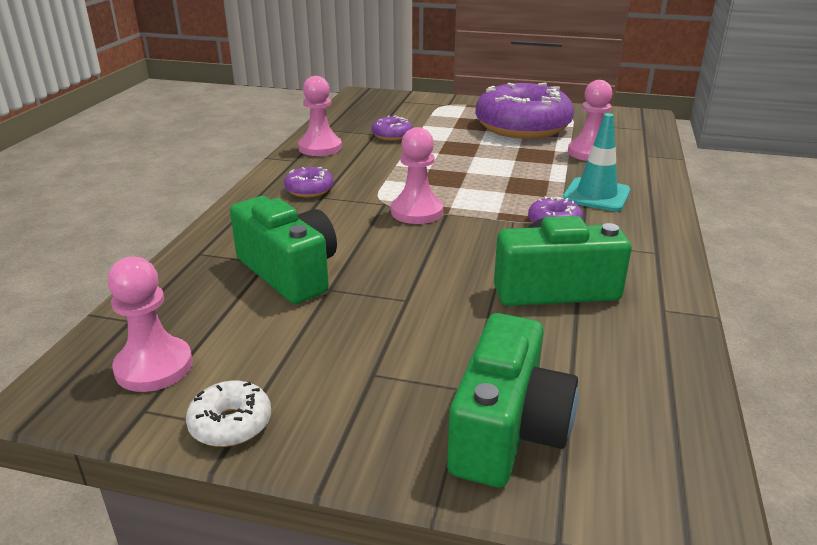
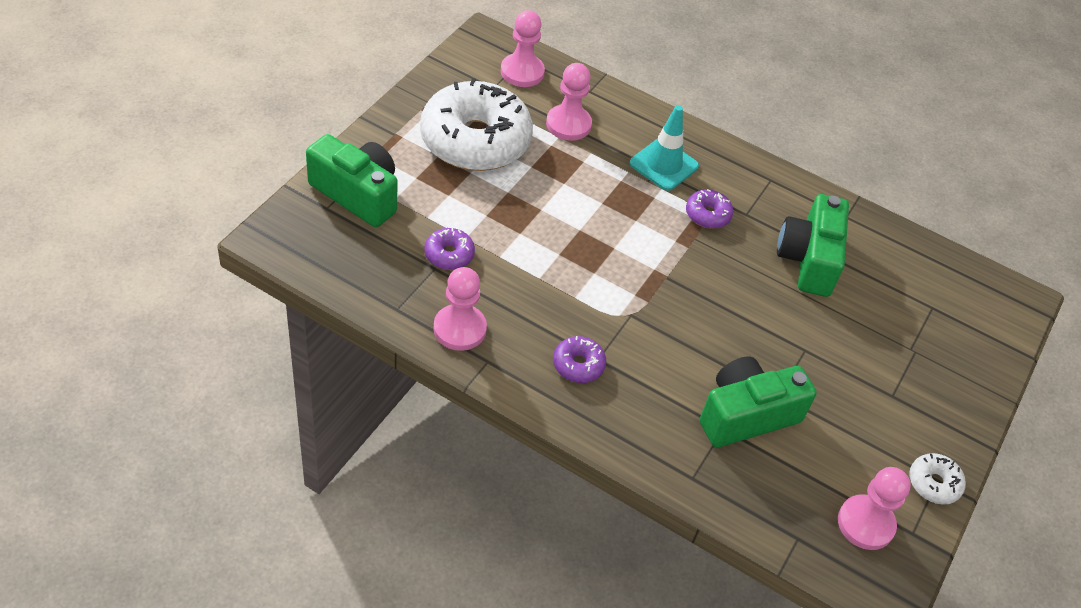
camera: 80 degrees left, 20 degrees up
pink pawn [391,127,443,224] -> pink pawn moved to [501,10,545,87]
green camera [447,313,578,488] -> green camera moved to [306,134,398,227]
purple donut [476,83,574,139] -> white donut [420,78,533,171]

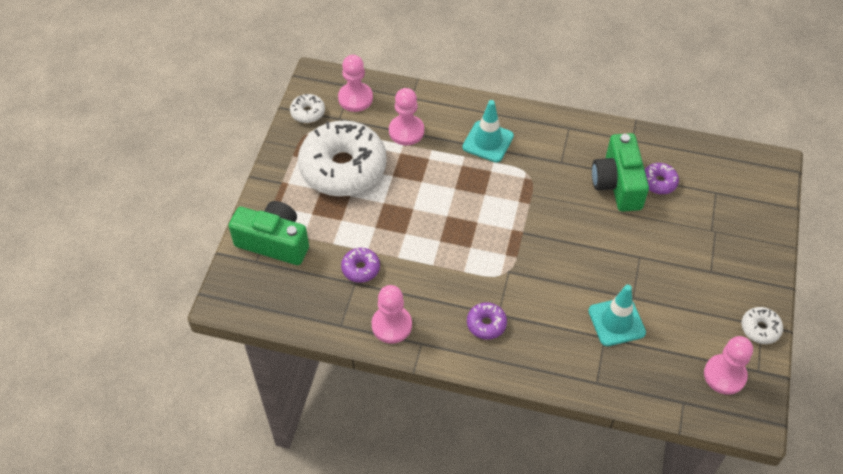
camera: 10 degrees left, 5 degrees up
purple donut [686,189,733,229] -> purple donut moved to [645,163,679,194]
green camera [700,357,817,447] -> turquoise traffic cone [588,285,646,346]
none -> white donut [290,94,325,123]

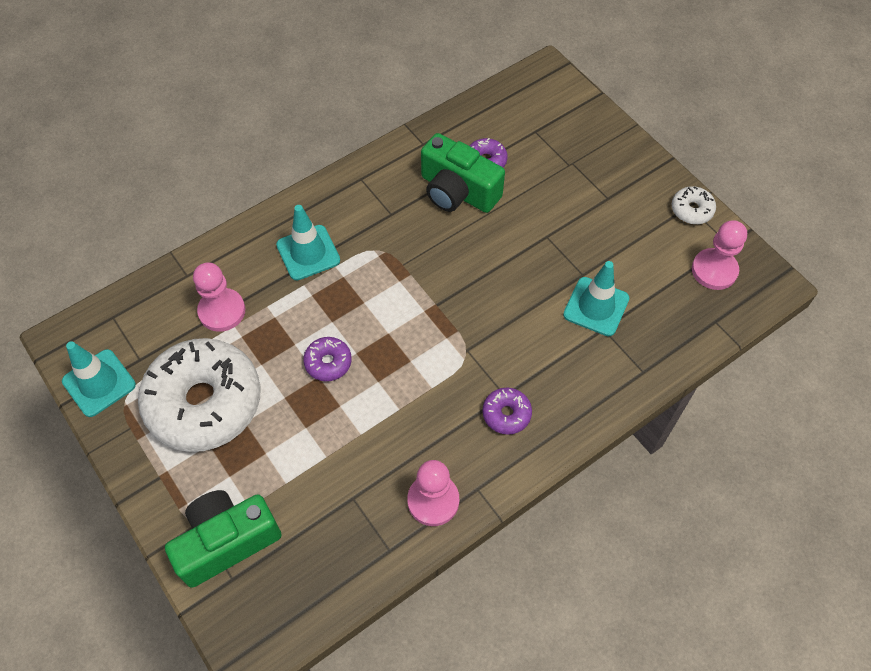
camera: 50 degrees left, 5 degrees up
white donut [290,94,325,123] -> turquoise traffic cone [62,341,136,417]
pink pawn [338,55,373,112] -> none
purple donut [341,248,380,283] -> purple donut moved to [303,337,352,381]

